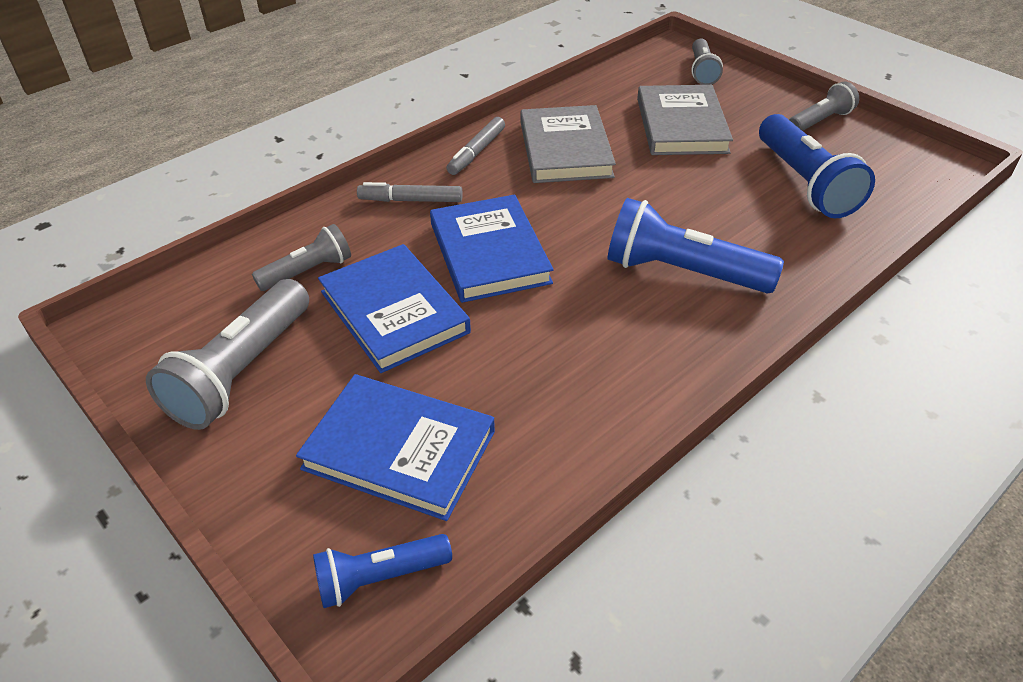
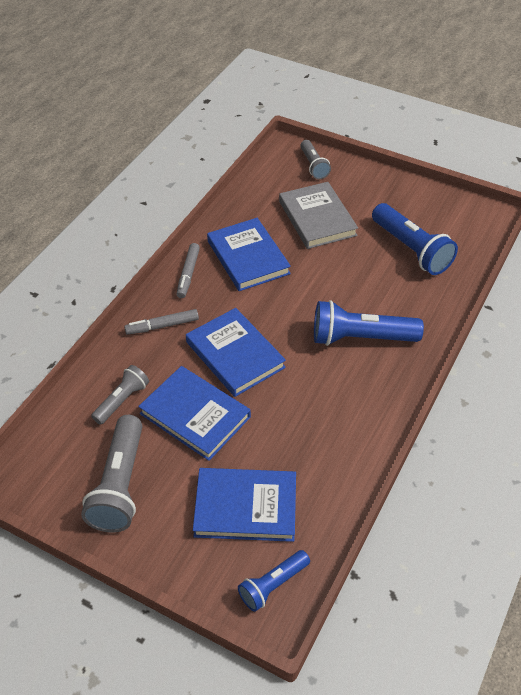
camera: 20 degrees left, 5 degrees up
grey book [521,105,616,183] -> blue book [207,218,291,291]
grey flashlight [789,81,859,131] -> none

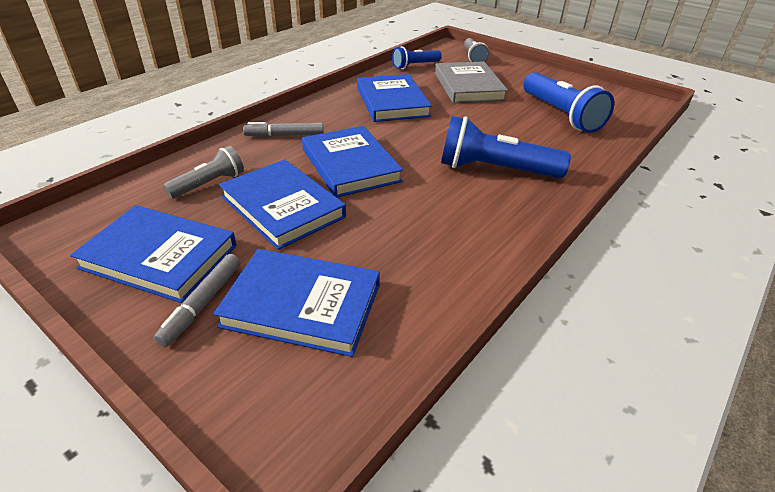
camera: 10 degrees right, 10 degrees down
grey flashlight [81,415,142,532] -> blue book [70,205,237,303]
grey marker [177,243,200,298] -> grey marker moved to [154,254,240,347]
blue flashlight [238,550,310,612] -> blue flashlight moved to [392,46,442,69]

